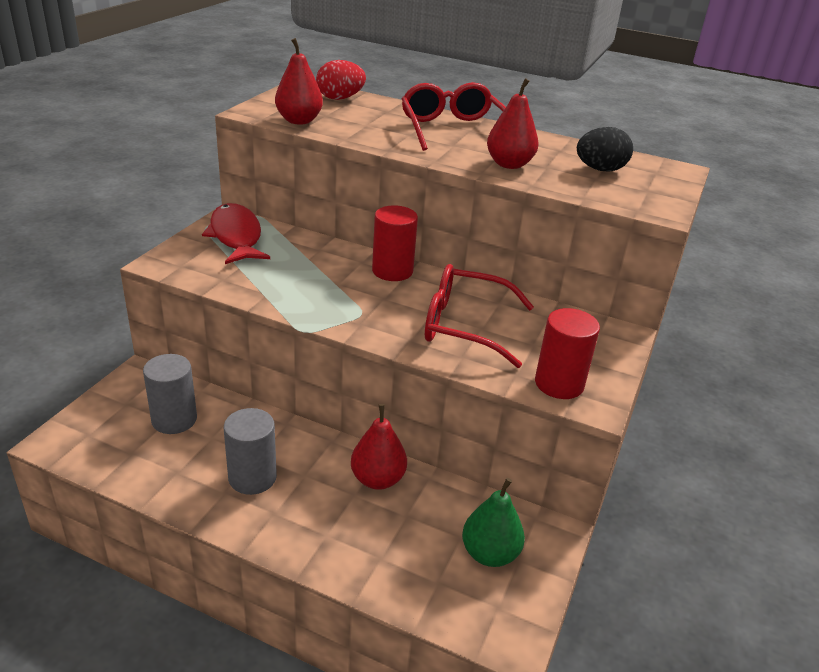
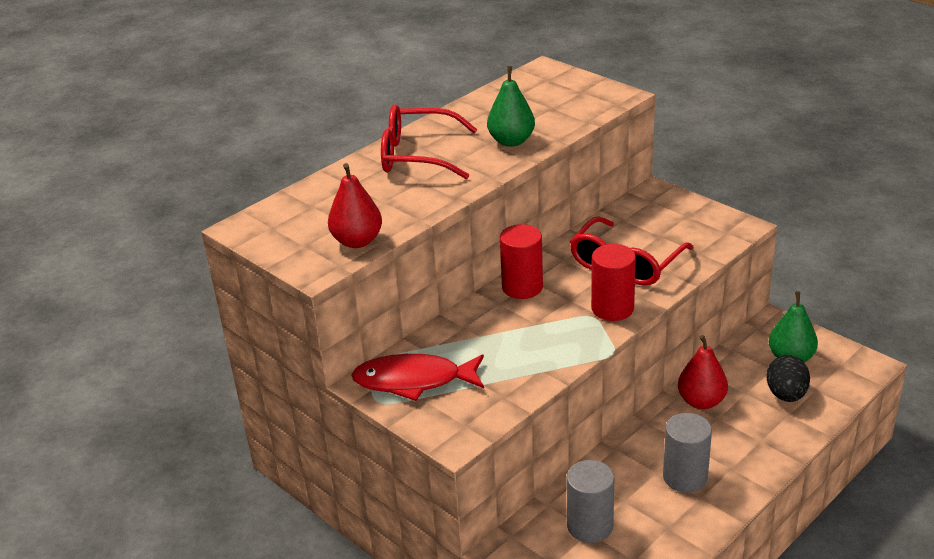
camera: 65 degrees left, 0 degrees up
red egg [316,60,366,100] -> none
red pear [487,78,539,169] -> green pear [487,66,535,147]
red cylinder [535,308,600,399] -> red cylinder moved to [591,244,636,321]
black egg [577,127,633,171] -> black egg moved to [766,355,810,402]

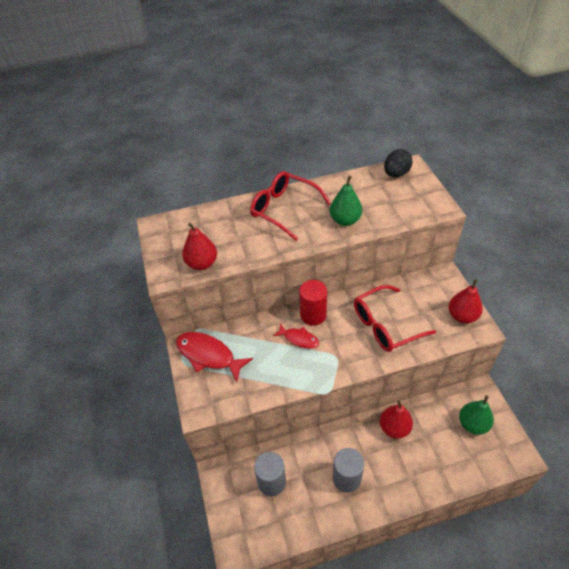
camera: 30 degrees right, 15 degrees up
red cylinder [591,244,636,321] -> none
black egg [766,355,810,402] -> black egg moved to [384,149,413,177]
none -> red fish [273,323,319,348]
none -> red pear [449,279,483,323]

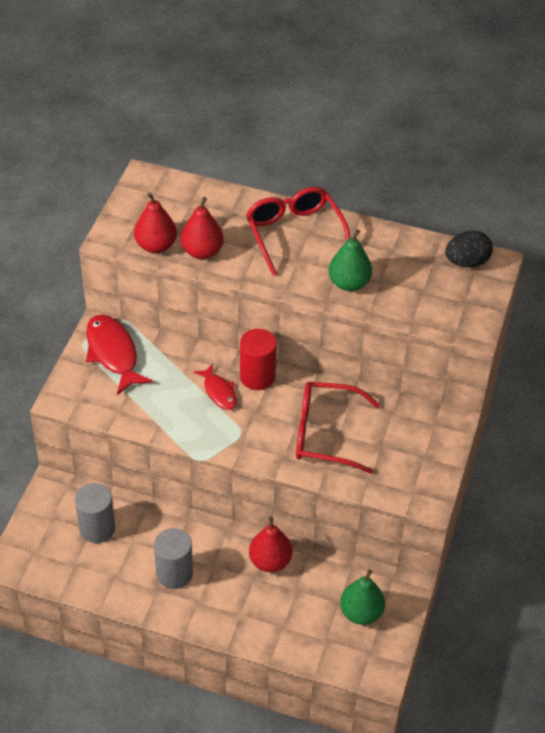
camera: 30 degrees right, 0 degrees up
red pear [449,279,483,323] -> red pear moved to [181,197,224,259]

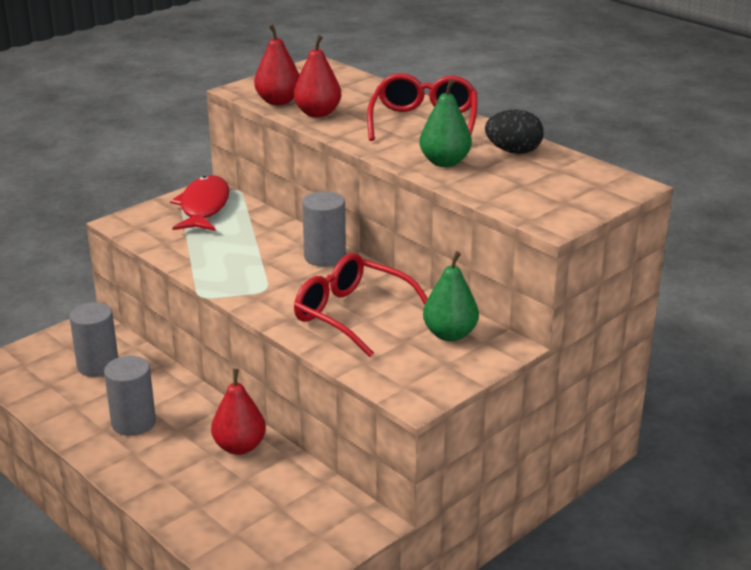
camera: 30 degrees right, 20 degrees down
red fish [194,364,237,410] -> none
red cylinder [240,329,277,390] -> grey cylinder [302,191,346,267]
green pear [340,570,385,625] -> green pear moved to [423,251,479,341]
black egg [445,231,493,268] -> black egg moved to [485,110,544,154]

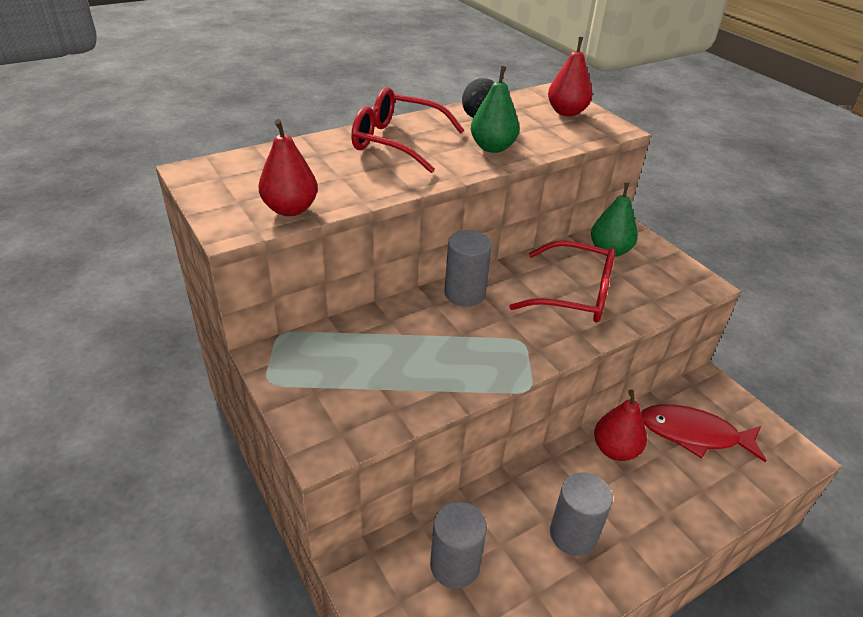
camera: 80 degrees left, 10 degrees up
red fish [170,175,230,231] -> red fish moved to [641,404,767,462]
red pear [294,35,341,118] -> red pear moved to [548,37,593,117]
red glasses [294,253,428,357] -> red glasses turned 120 degrees counterclockwise [509,240,615,322]

